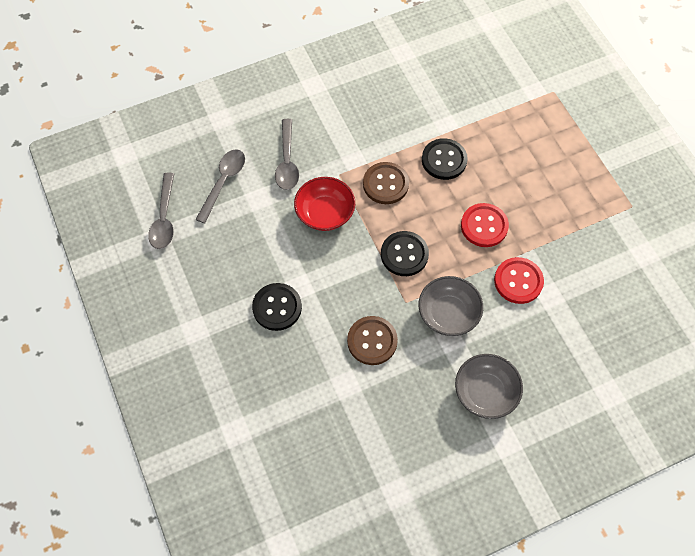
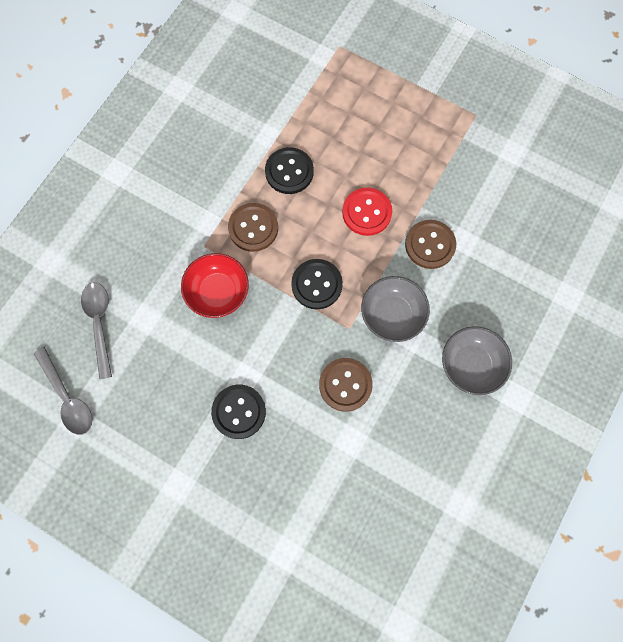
camera: 35 degrees left, 10 degrees up
grey spoon [275,119,299,190] -> none
red button [494,257,544,304] -> brown button [405,220,456,269]

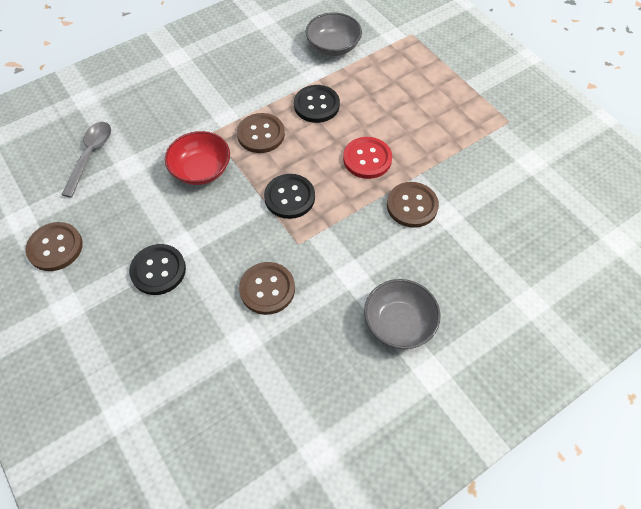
camera: 25 degrees right, 15 degrees down
grey spoon [34,347,92,435] -> none
grey bowl [361,276,430,342] -> grey bowl moved to [306,12,362,56]
none -> brown button [25,222,83,271]

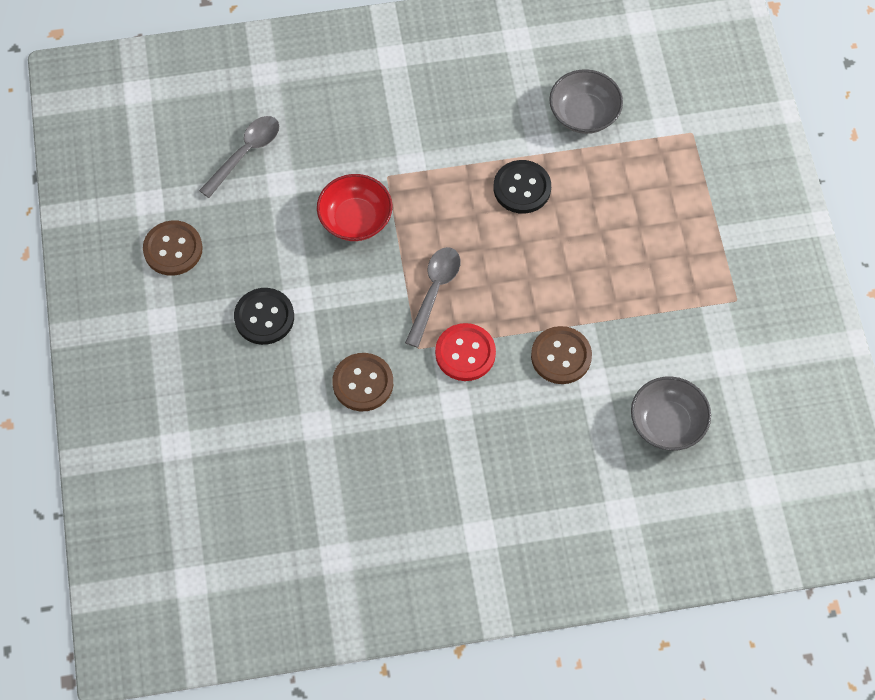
camera: 25 degrees right, 5 degrees up
brown button [237,113,285,153] -> none
black button [264,174,315,219] -> grey spoon [405,247,460,348]
red button [343,137,392,179] -> red button moved to [435,323,496,381]
grey bowl [364,279,440,349] -> grey bowl moved to [631,376,711,451]

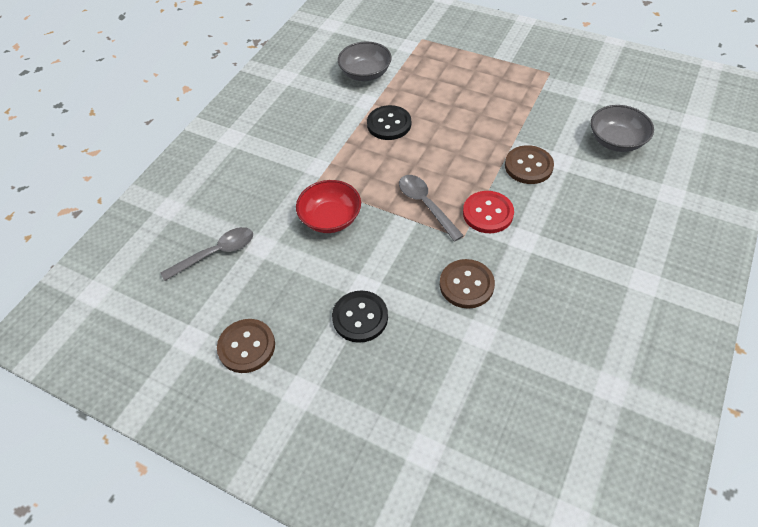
camera: 50 degrees left, 10 degrees down
grey spoon [199,116,279,198] -> grey spoon turned 75 degrees clockwise [161,227,253,281]

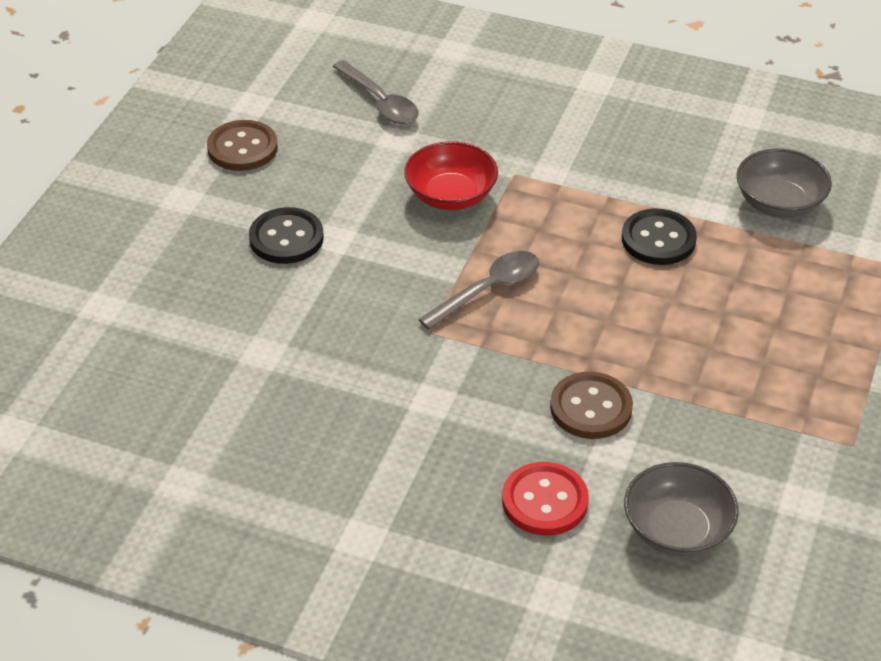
camera: 80 degrees right, 10 degrees down
brown button [440,259,495,309] -> none
red button [463,191,514,233] -> red button moved to [502,462,589,535]

